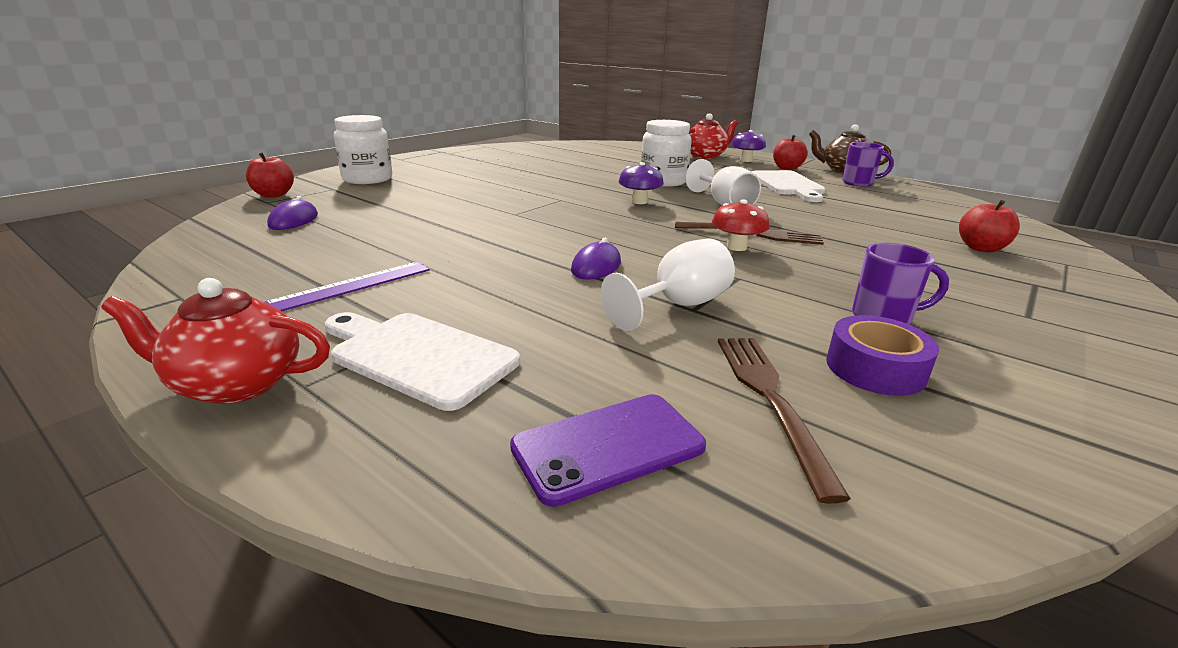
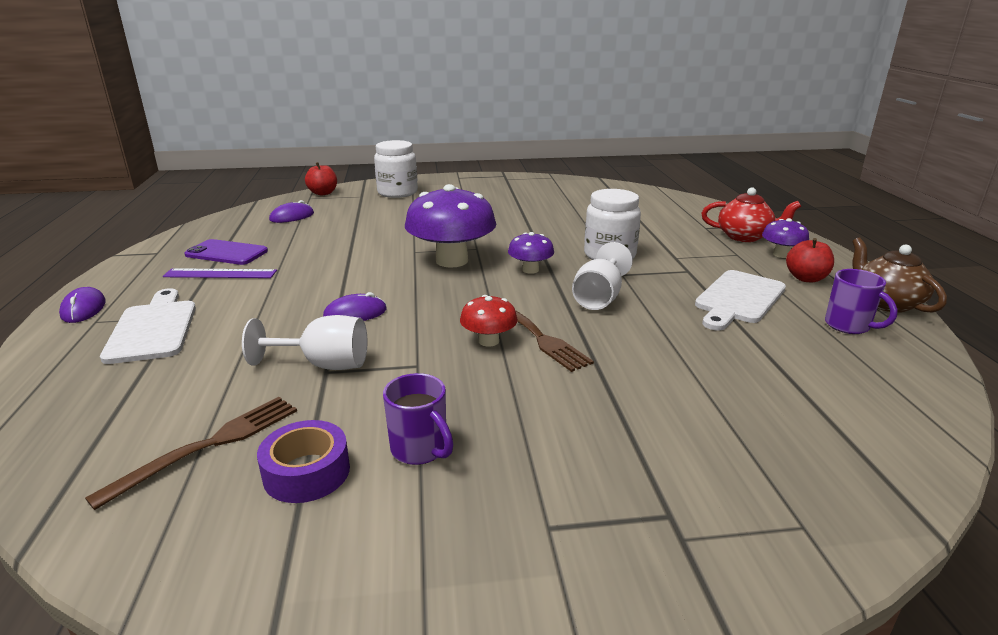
camera: 45 degrees right, 0 degrees up
red teapot [101,278,330,404] -> purple mouse [59,287,106,323]
purple phone [510,394,706,507] -> purple phone moved to [184,239,268,265]
red apple [959,200,1020,253] -> none
none -> purple mushroom [405,184,496,268]

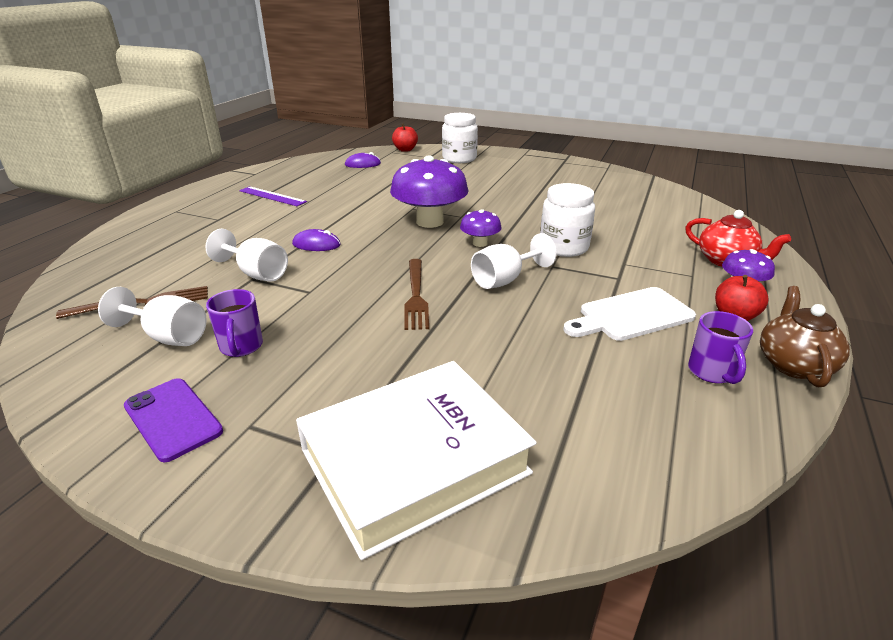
camera: 30 degrees right, 5 degrees up
purple mouse [59,287,106,323] -> none
white cutting board [100,288,196,364] -> none
purple phone [184,239,268,265] -> purple phone moved to [124,378,223,462]
purple tape [257,420,350,503] -> white goblet [98,287,207,346]
red mushroom [460,295,518,347] -> none
none -> white book [296,361,537,560]

